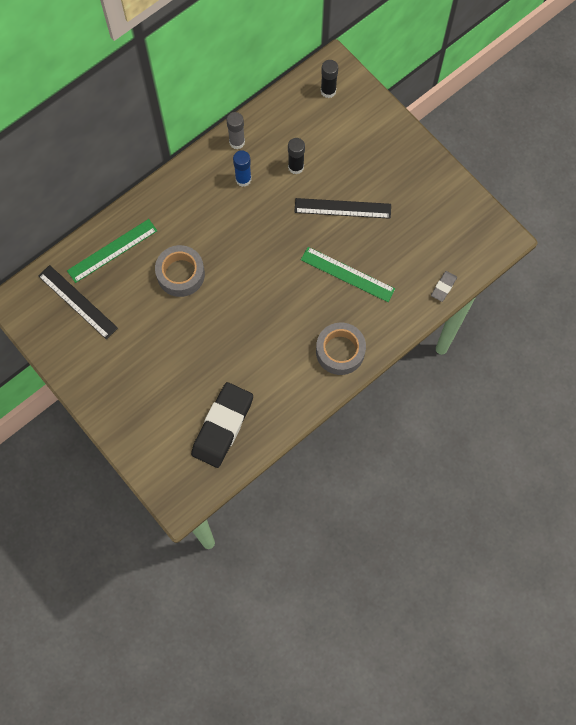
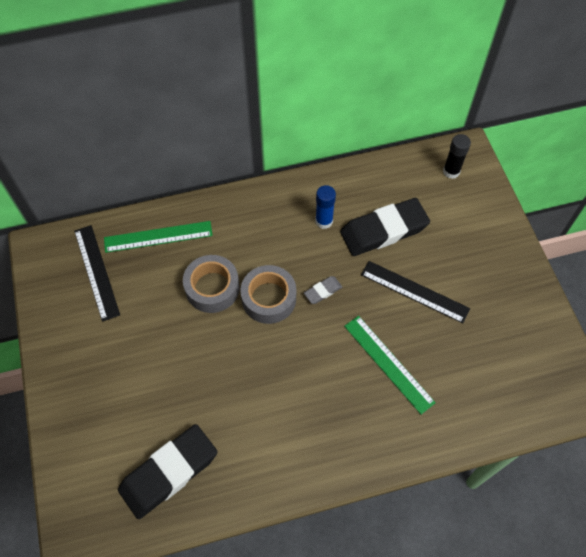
camera: 25 degrees right, 10 degrees down
grey glue stick [227,112,245,149] -> none
black glue stick [288,138,305,175] -> black eraser [340,198,430,256]
grey tape [316,323,366,375] -> grey tape moved to [240,265,296,324]
grey eraser [431,271,457,302] -> grey eraser moved to [304,276,342,304]

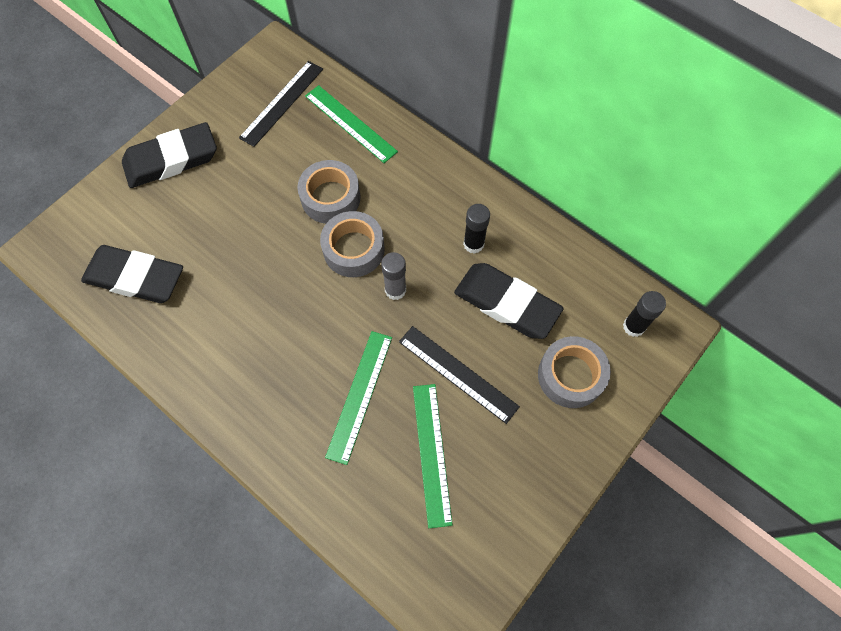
camera: 55 degrees right, 5 degrees up
grey eraser [304,276,342,304] -> grey glue stick [381,252,406,300]
blue glue stick [315,185,336,229] -> black glue stick [463,204,490,254]
black ruler [361,261,470,323] -> black ruler turned 45 degrees counterclockwise [399,326,520,424]
none -> black eraser [122,122,217,188]
none -> green ruler [413,384,453,528]
none -> grey tape [538,336,611,408]

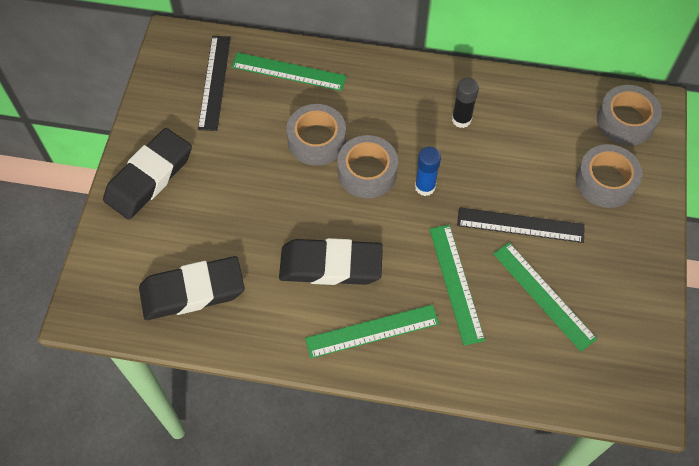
camera: 30 degrees left, 5 degrees down
grey glue stick [381,252,406,300] -> blue glue stick [415,147,441,196]
black eraser [454,263,564,339] -> black eraser moved to [279,238,383,285]
black glue stick [623,291,666,337] -> grey tape [597,85,662,146]
none -> green ruler [305,305,439,358]

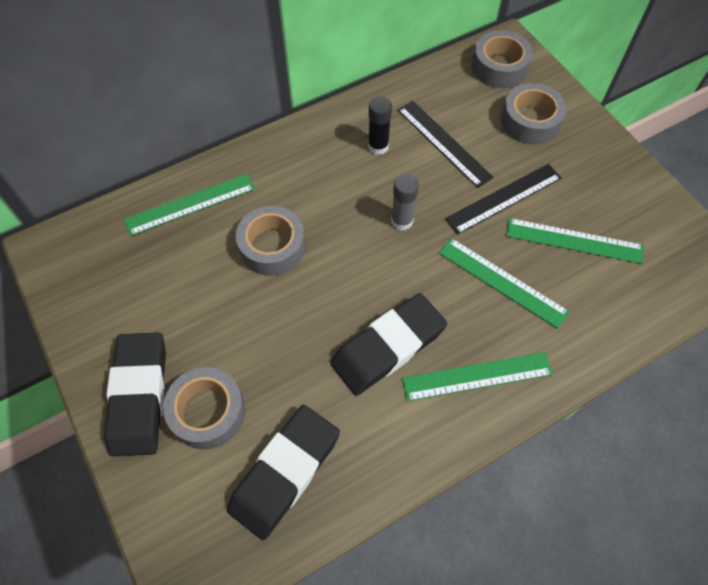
camera: 40 degrees left, 0 degrees up
black ruler [198,36,231,131] -> black ruler moved to [398,101,494,188]
green ruler [305,305,439,358] -> green ruler turned 45 degrees clockwise [402,352,553,401]
grey tape [337,135,398,198] -> grey tape moved to [163,367,245,449]
blue glue stick [415,147,441,196] -> grey glue stick [391,174,419,231]

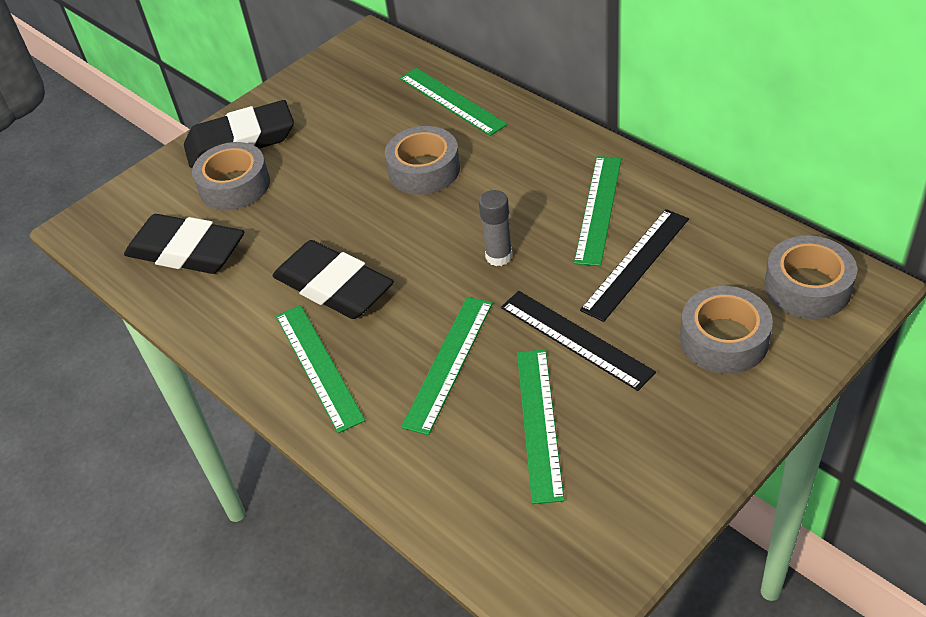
camera: 80 degrees right, 15 degrees down
black glue stick [368,96,392,155] -> green ruler [574,156,622,266]

